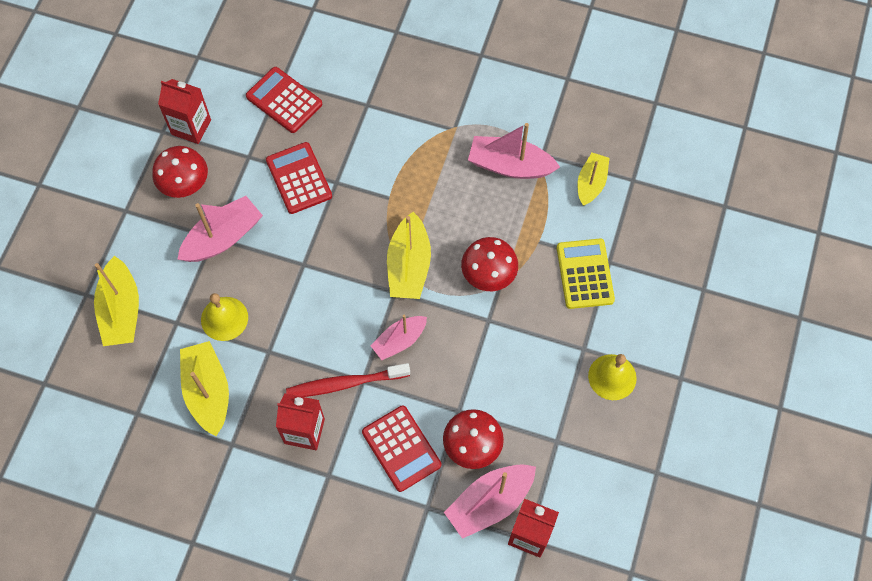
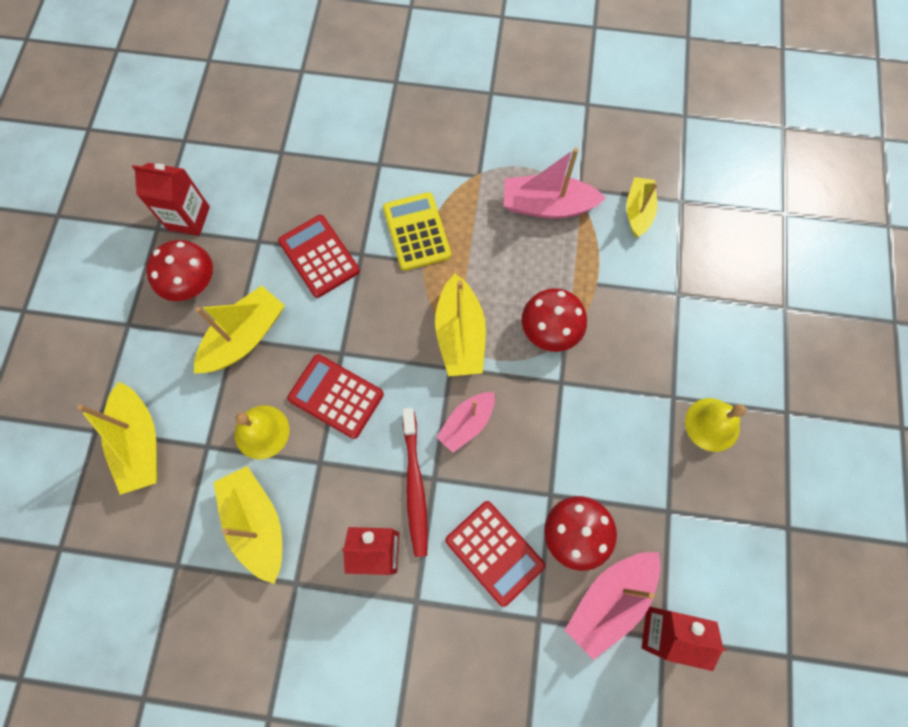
camera: 10 degrees left, 5 degrees up
pink boat [177,196,263,262] -> yellow boat [194,286,285,374]
red calculator [246,67,322,133] -> red calculator moved to [287,354,384,439]
red toothbrush [286,363,410,397] -> red toothbrush turned 75 degrees counterclockwise [402,408,428,557]
yellow calculator [557,239,615,309] -> yellow calculator moved to [383,192,451,271]

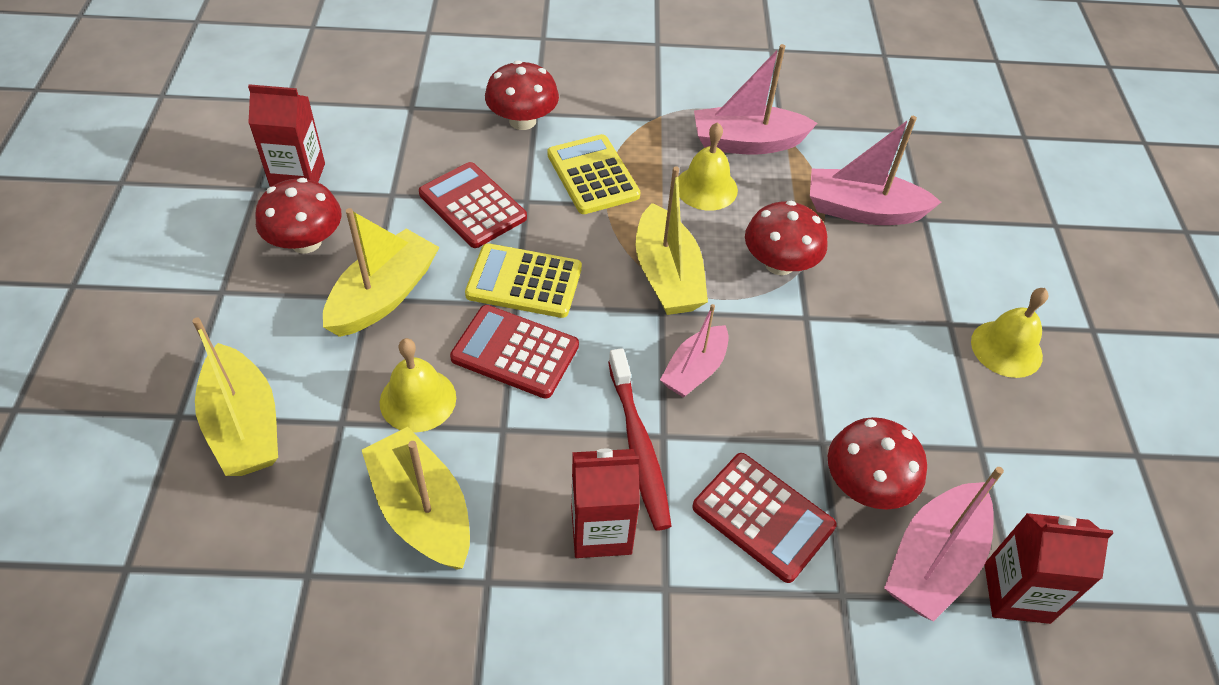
camera: 10 degrees left, 20 degrees down
yellow boat [626,177,658,237] -> none
none -> yellow calculator [465,243,582,318]
none -> red mushroom [485,60,559,130]
none -> yellow bell [678,122,738,211]
none -> pink boat [810,116,941,225]

